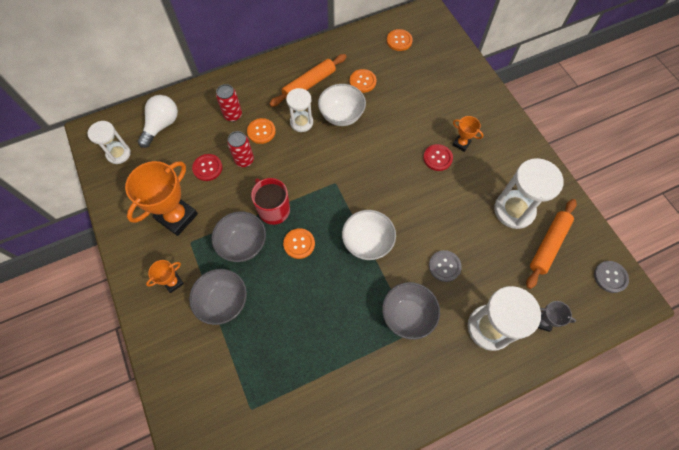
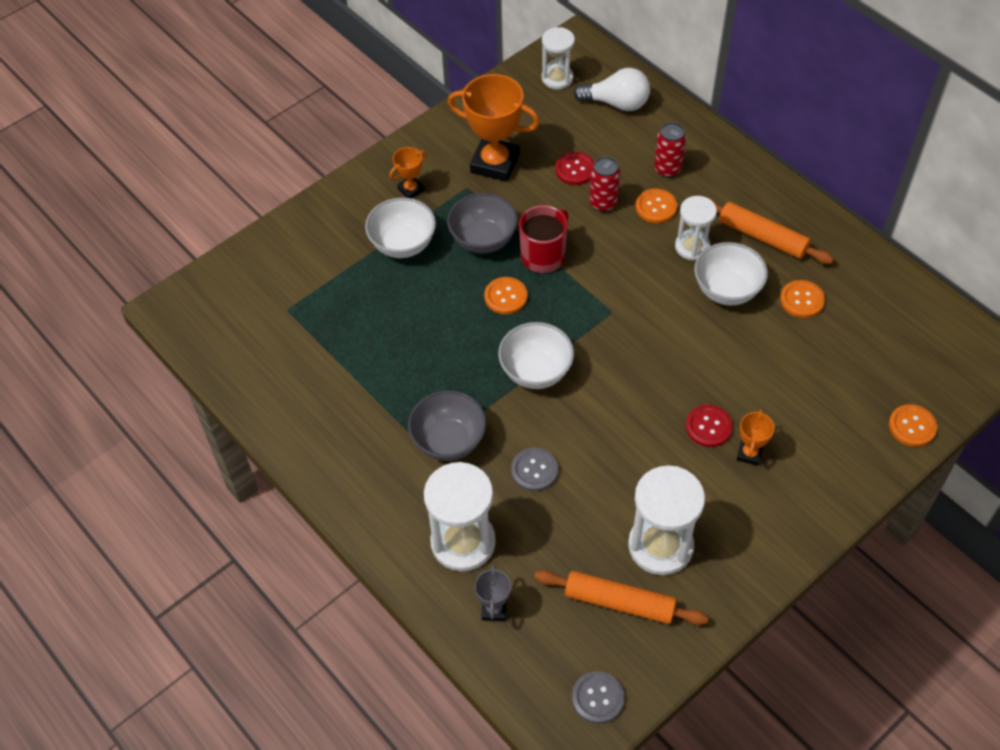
camera: 75 degrees right, 10 degrees down
orange trophy [146,260,184,293] -> orange trophy turned 75 degrees counterclockwise [389,147,427,198]
grey bowl [189,269,247,325] -> white bowl [365,197,436,258]
orange button [387,29,413,51] -> orange button moved to [889,404,937,447]

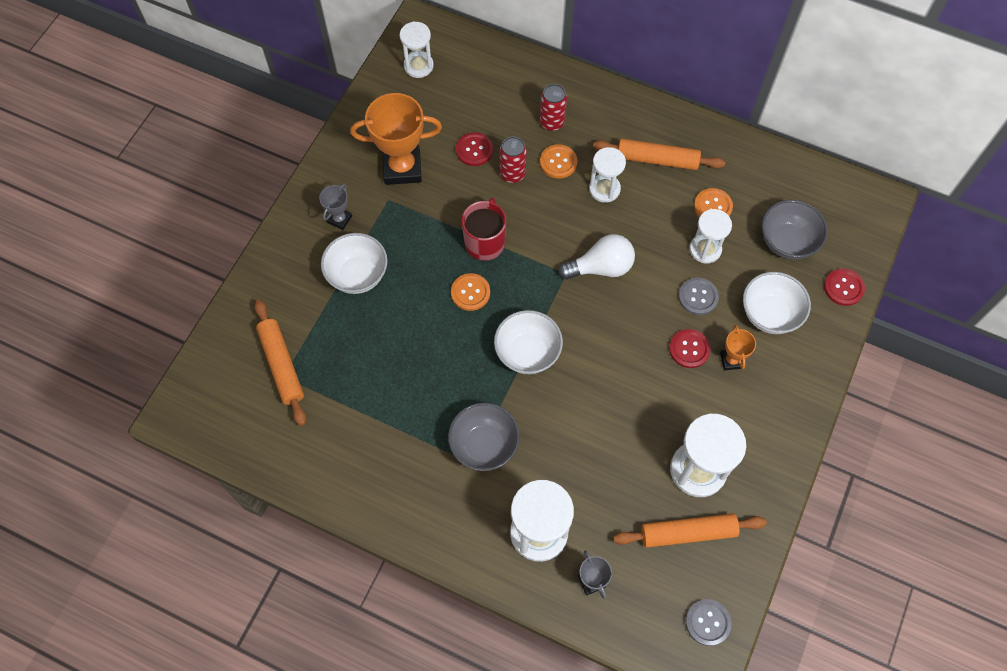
camera: 25 degrees left, 10 degrees up
orange trophy [389,147,427,198] -> grey trophy [319,184,352,230]
grey bowl [447,193,518,253] -> grey bowl moved to [762,200,828,260]
grey button [511,448,558,491] -> grey button moved to [679,277,719,315]
white light bulb [574,68,650,111] -> white light bulb moved to [559,234,635,280]
white bowl [694,242,768,306] -> white bowl moved to [743,272,811,334]
orange button [889,404,937,447] -> red button [824,268,865,306]
none -> orange rolling pin [254,300,306,426]
none -> white hourglass [689,209,732,264]

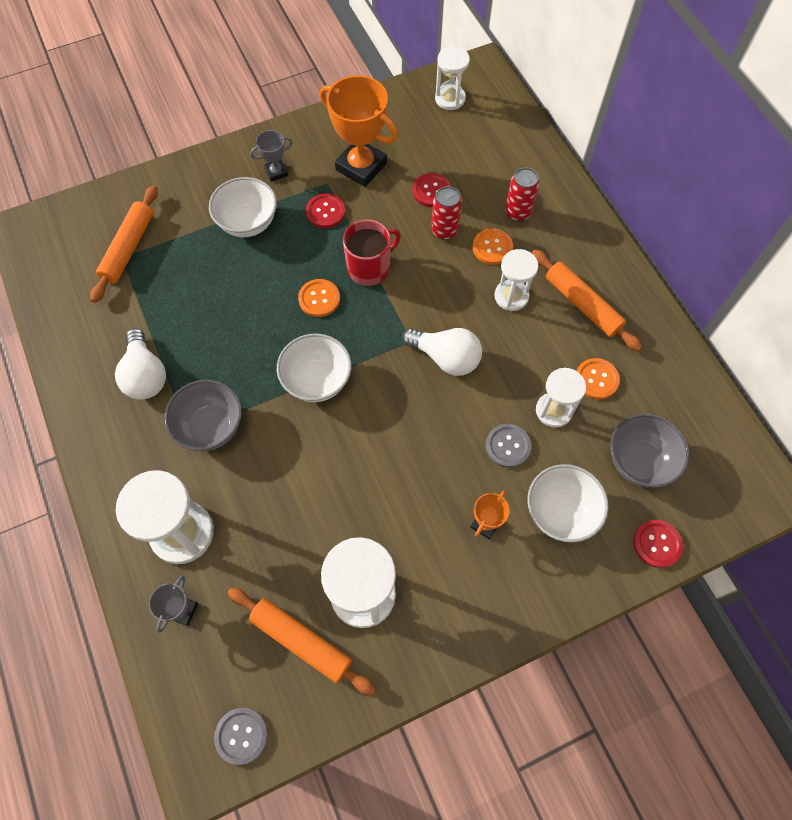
camera: 40 degrees right, 0 degrees up
red button [669,329,711,368] -> red button moved to [306,194,345,228]
none -> white light bulb [115,328,166,399]

